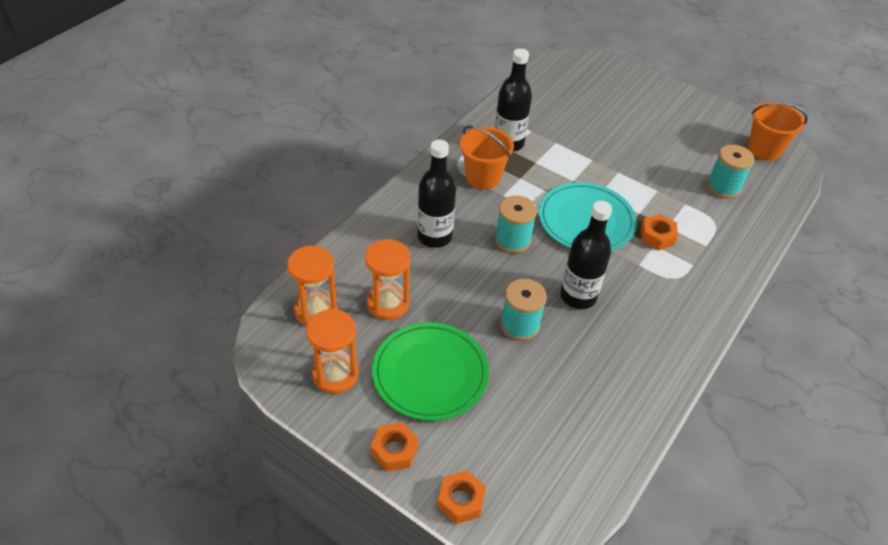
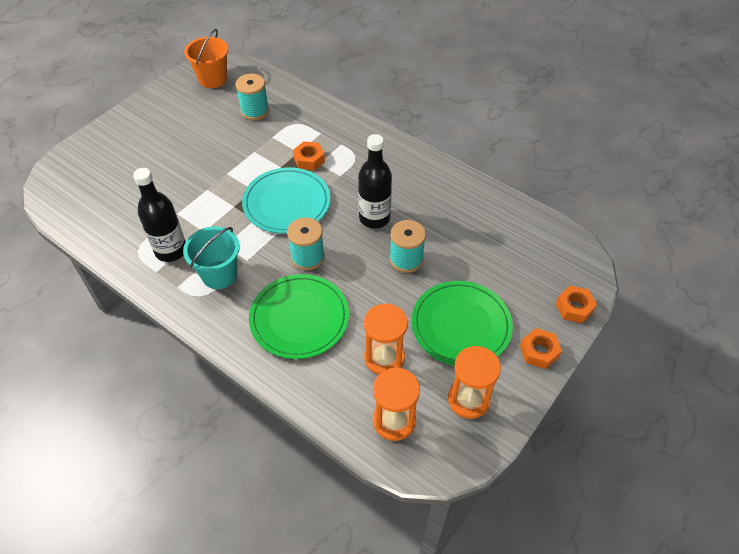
camera: 85 degrees left, 5 degrees up
black bottle [417,140,456,248] -> green plate [249,274,349,359]
orange bucket [460,125,514,189] -> turquoise bucket [183,226,240,289]

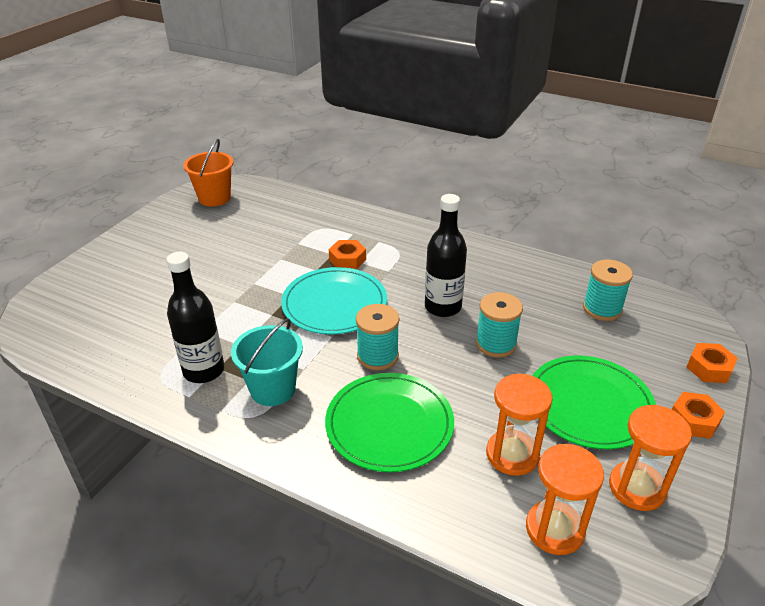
camera: 10 degrees left, 15 degrees down
turquoise spool [236,74,269,120] -> turquoise spool moved to [583,260,633,321]

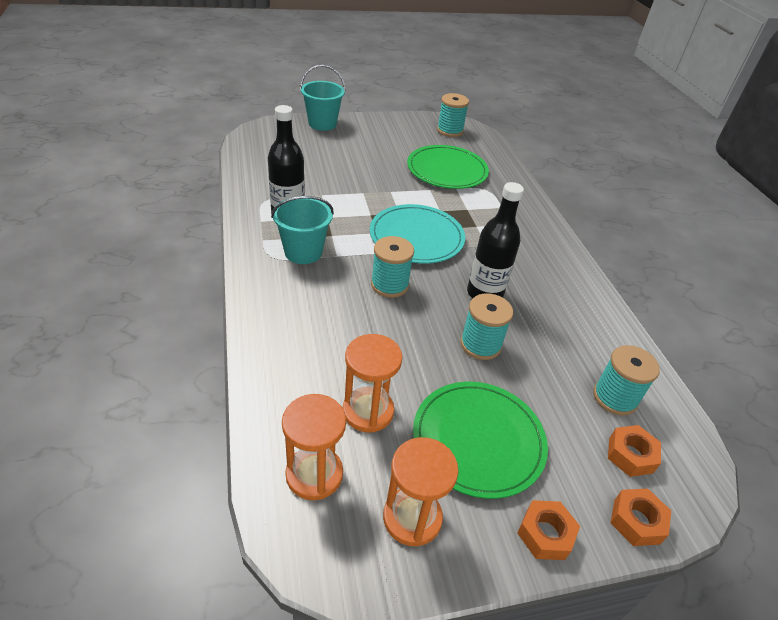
camera: 45 degrees right, 5 degrees up
orange bucket [183,139,233,207] -> turquoise spool [437,93,469,137]
green plate [325,373,454,472] -> green plate moved to [407,145,489,189]
orange nut [329,240,366,270] -> orange nut moved to [608,425,661,477]
none -> turquoise bucket [300,65,346,131]

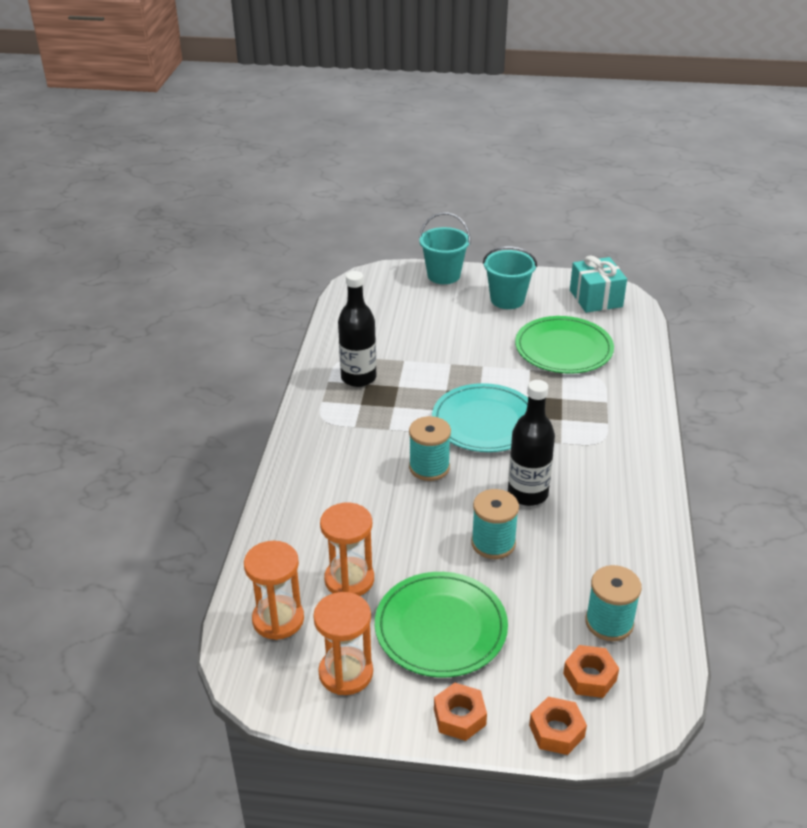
camera: 25 degrees right, 5 degrees down
turquoise bucket [271,196,334,264] -> turquoise bucket moved to [483,246,537,309]
turquoise spool [437,93,469,137] -> turquoise gift [570,256,627,313]

